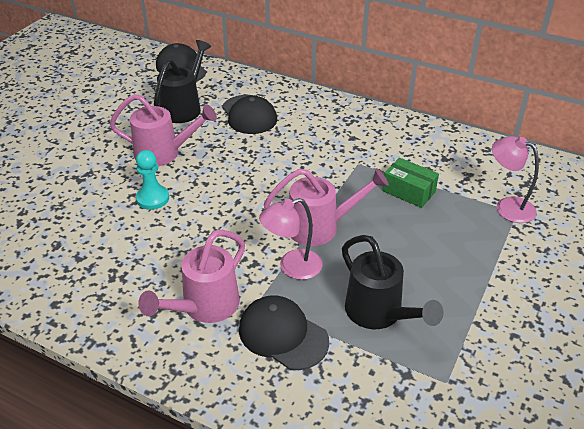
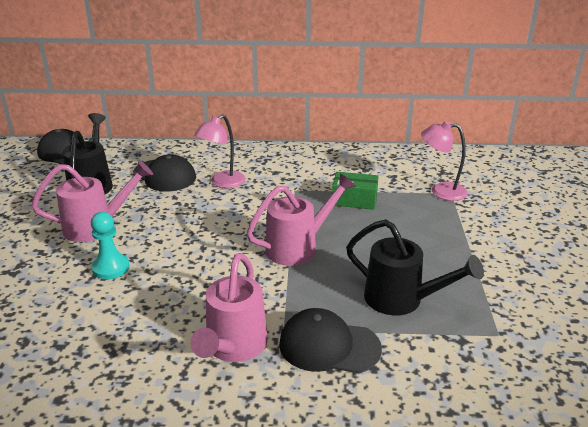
camera: 25 degrees left, 10 degrees down
pink lamp [259,198,323,280] -> pink lamp moved to [194,114,246,188]

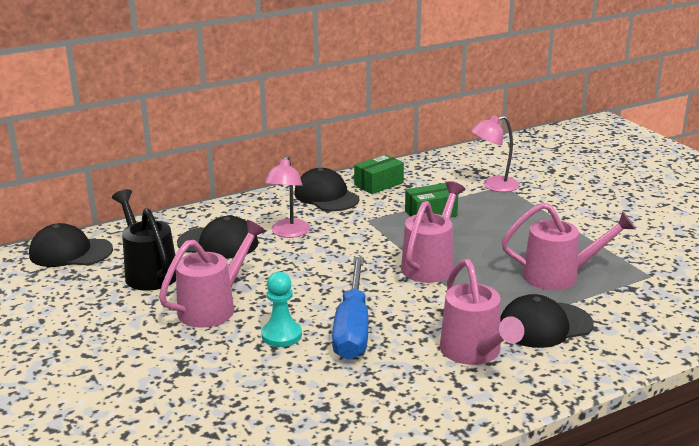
camera: 30 degrees left, 5 degrees down
black watering can [346,219,484,315] -> pink watering can [502,202,636,290]
none -> black cap [294,168,359,211]
none -> blue screwdriver [332,257,368,360]
none -> green box [354,154,404,194]

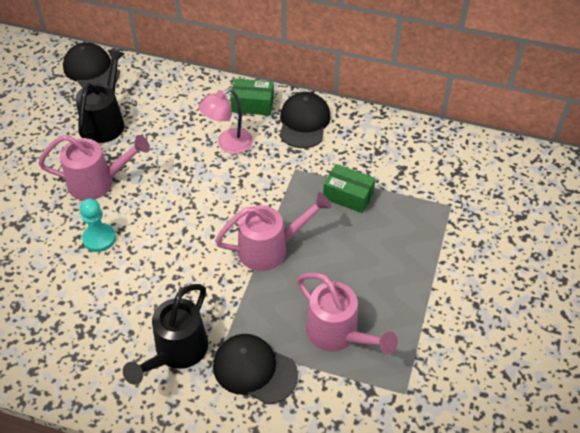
camera: 45 degrees right, 25 degrees up
black cap [177,216,259,259] -> none
blue screwdriver [332,257,368,360] -> none
green box [354,154,404,194] -> green box moved to [230,79,274,115]
pink watering can [440,259,524,365] -> black watering can [123,284,208,385]
pink lamp [471,115,519,192] -> none

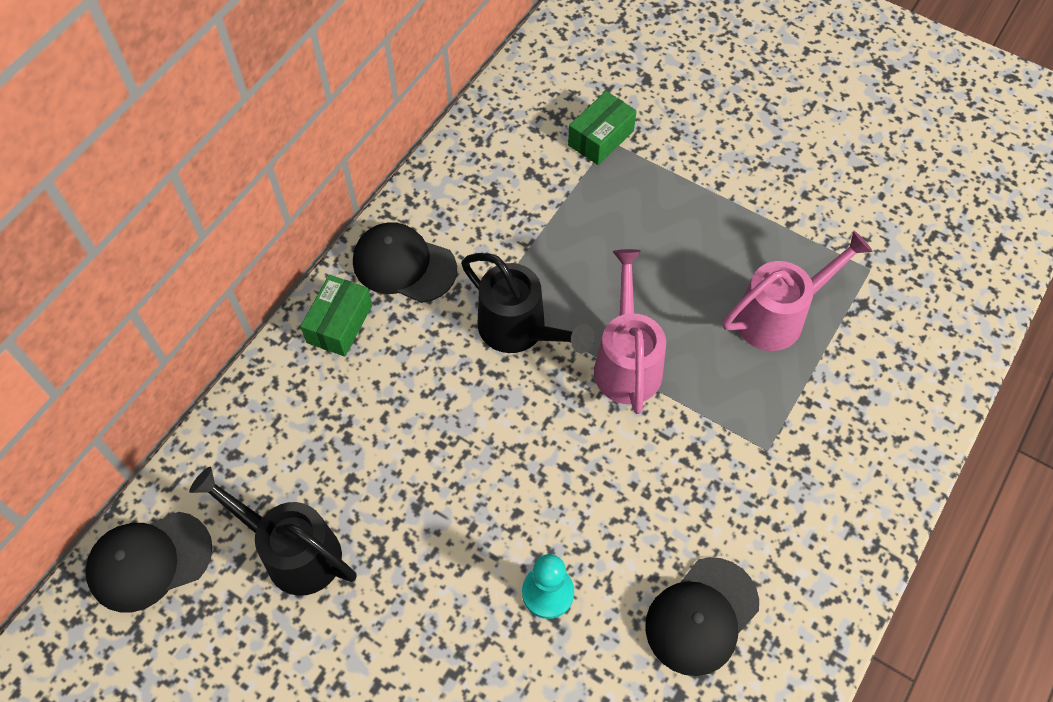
camera: 75 degrees left, 10 degrees up
pink watering can [38,135,150,201] -> none
black watering can [123,284,208,385] -> black watering can moved to [461,253,595,353]
pink lamp [198,88,253,154] -> none
black cap [213,334,298,405] -> black cap moved to [645,557,759,676]
green box [323,164,376,213] -> green box moved to [568,91,637,165]

